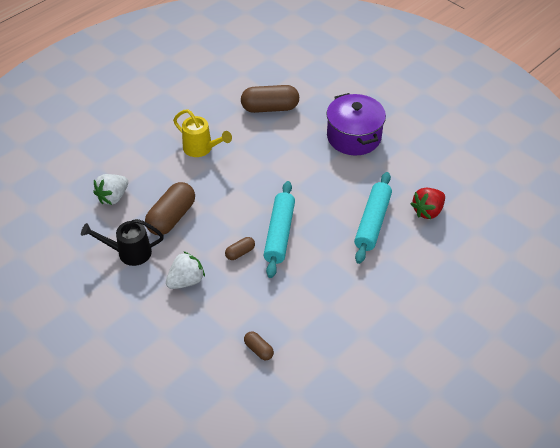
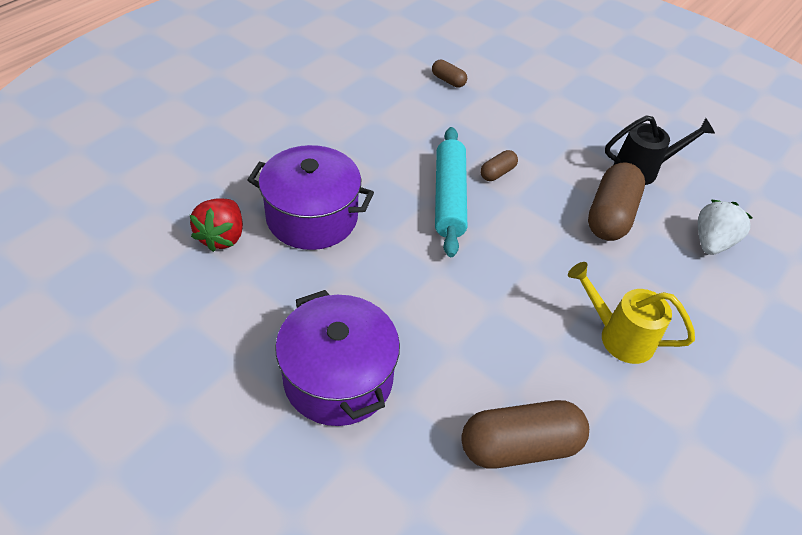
camera: 170 degrees right, 0 degrees up
white strawberry [166,251,205,289] -> none
turquoise rolling pin [354,172,392,264] -> purple pot [247,145,374,250]
red strawberry [411,187,445,219] -> red strawberry turned 150 degrees clockwise [190,198,243,252]

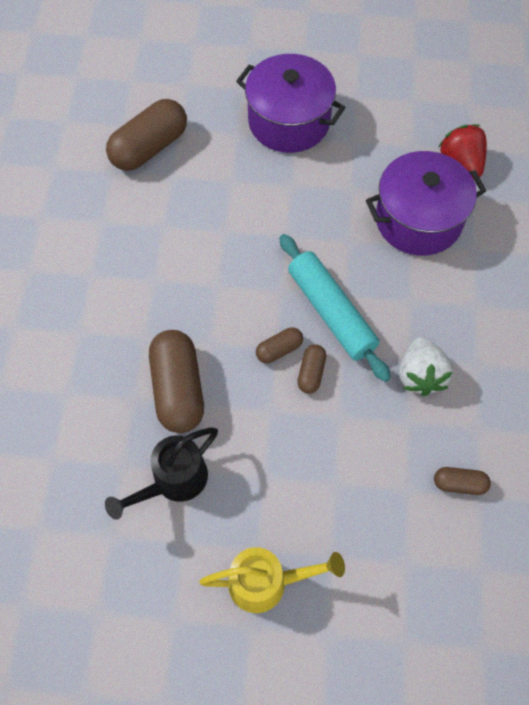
camera: 150 degrees right, 15 degrees up
yellow watering can [568,262,695,364] -> yellow watering can moved to [200,547,345,613]
white strawberry [698,200,753,255] -> white strawberry moved to [399,337,453,396]
none -> brown capsule [256,327,303,363]

